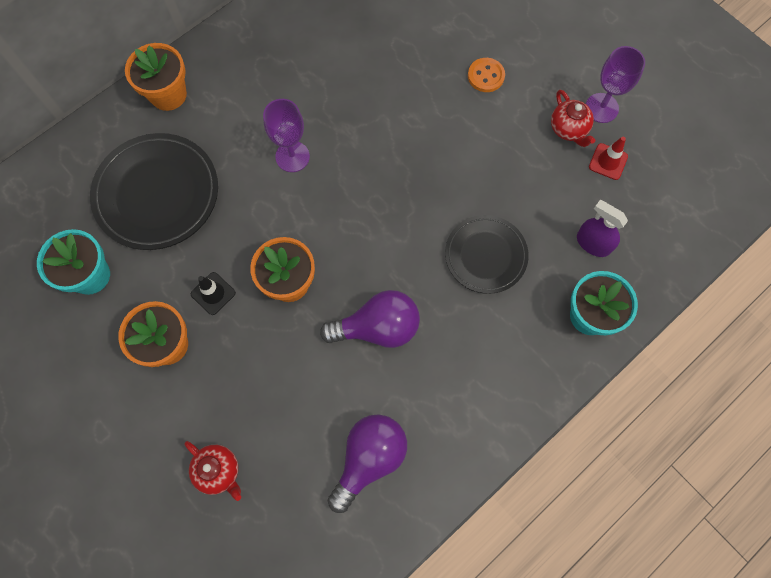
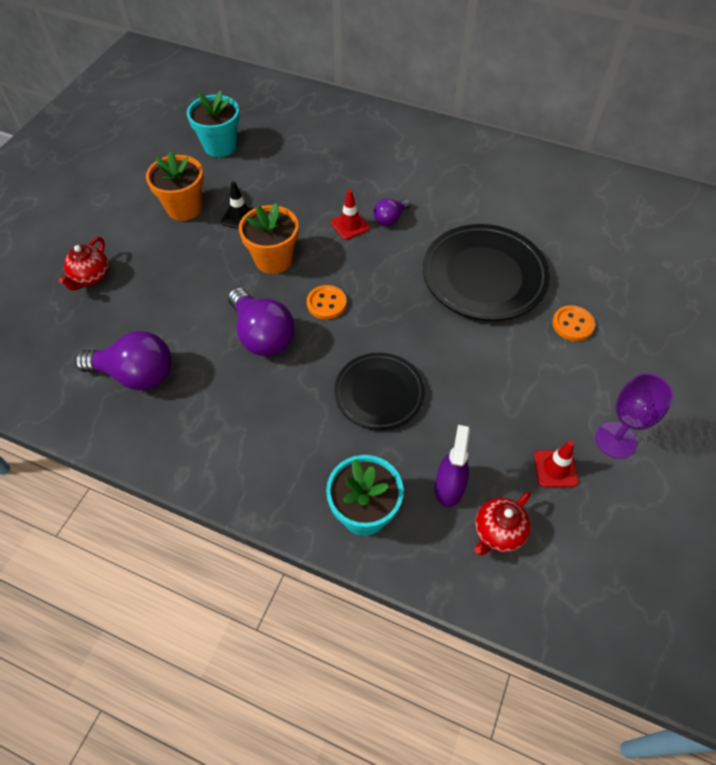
camera: 65 degrees right, 15 degrees down
black plate [90,133,218,250] -> black plate moved to [423,224,550,321]
orange flower pot [125,43,187,111] -> none
purple goblet [263,99,310,172] -> purple light bulb [374,198,411,226]
red teapot [551,90,595,147] -> red teapot moved to [474,491,531,556]
none -> orange button [307,285,347,320]
none -> red traffic cone [331,190,370,240]

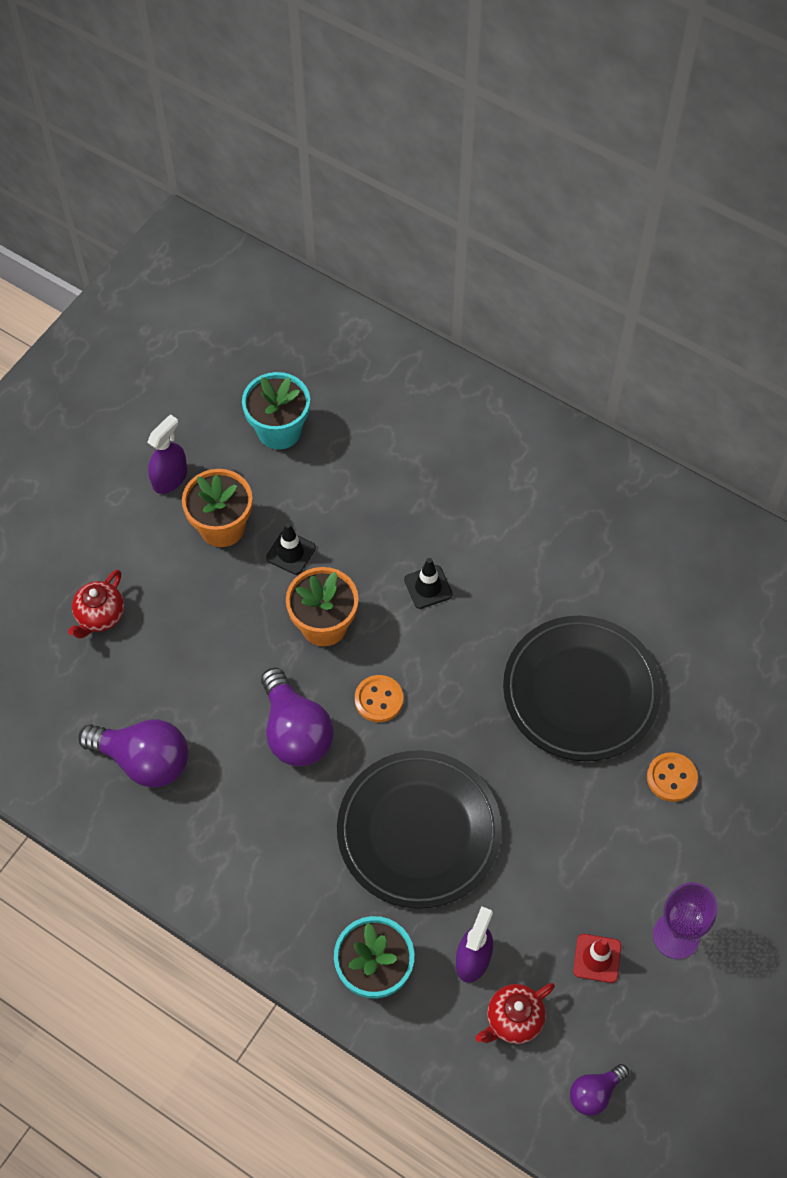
camera: 10 degrees right, 5 degrees up
red traffic cone [331,190,370,240] -> black traffic cone [404,558,453,609]
black plate [334,353,425,430] -> black plate [337,750,502,909], size x1.56
purple light bulb [374,198,411,226] -> purple light bulb moved to [570,1064,629,1116]
none -> purple spray bottle [147,414,187,494]

